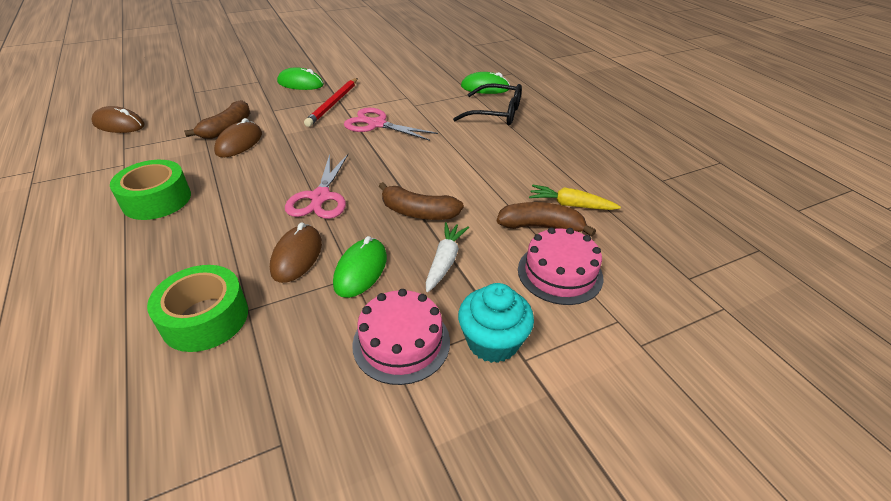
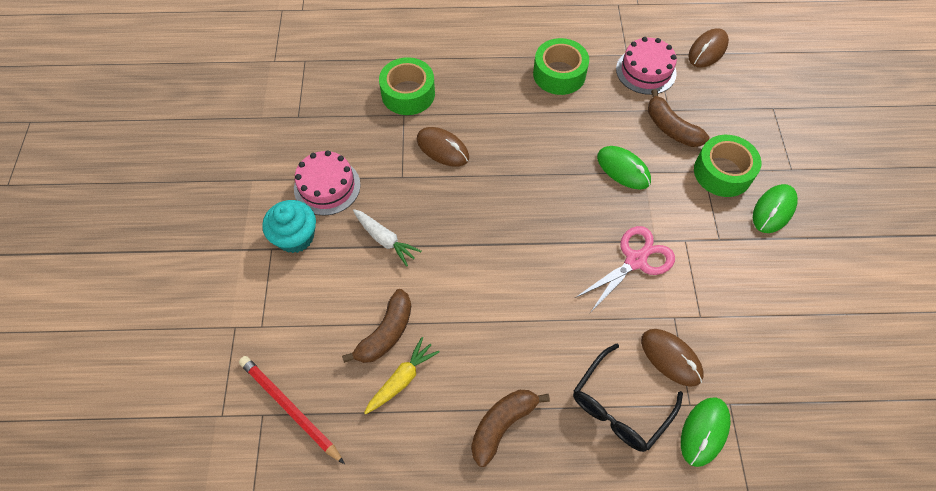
camera: 115 degrees right, 20 degrees up
brown mouse [214,118,262,157] -> brown mouse moved to [641,329,703,387]
pink scissors [285,154,348,219] -> none
red pencil [304,78,358,127] -> red pencil moved to [239,356,345,464]
green mouse [333,236,387,298] -> green mouse moved to [597,146,651,189]
brown banana [378,182,464,220] -> brown banana moved to [471,390,550,467]
pink cake [518,227,603,305] -> pink cake moved to [616,37,677,95]
none -> green tape [694,135,761,197]

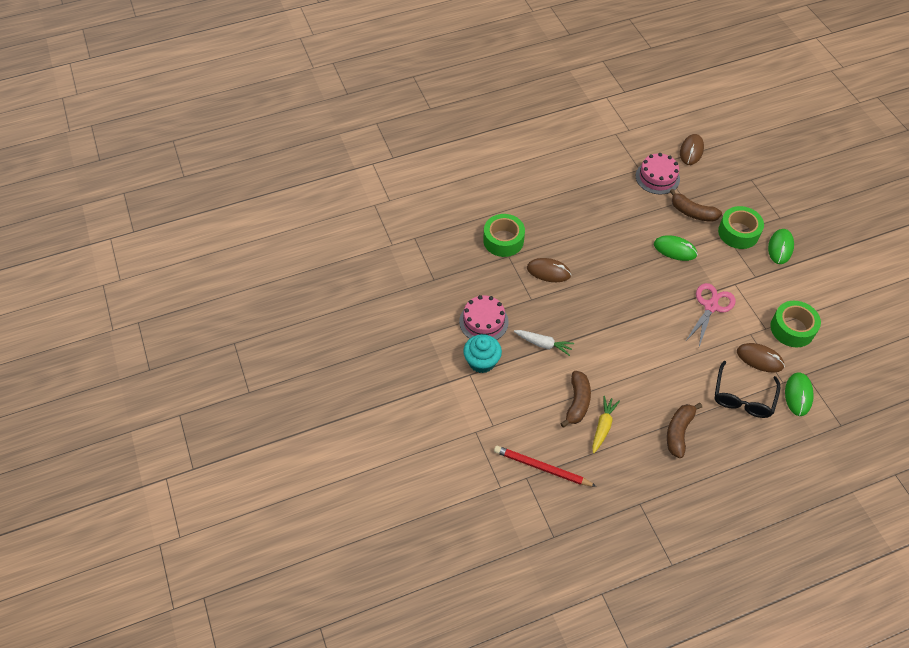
camera: 20 degrees left, 5 degrees down
green tape [533,38,589,95] -> green tape moved to [770,301,821,347]

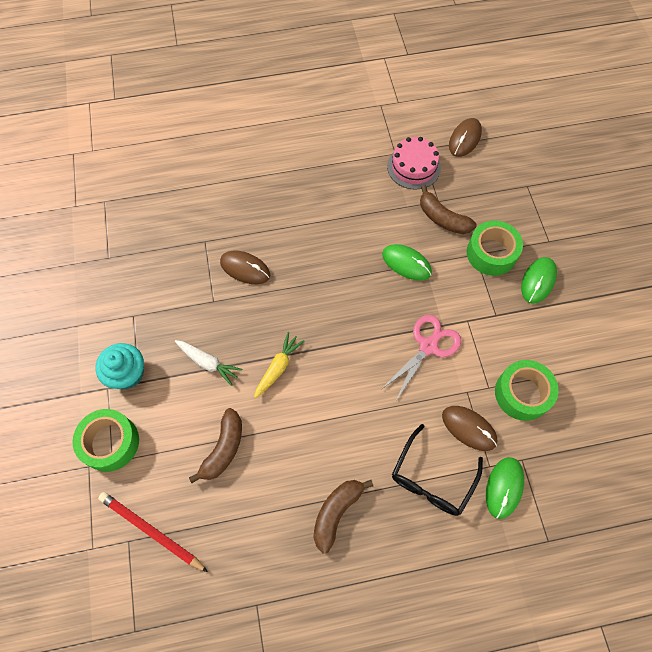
camera: 10 degrees right, 10 degrees up
pink cake [459,295,509,340] -> none
green tape [483,214,525,257] -> green tape moved to [73,409,139,472]
yellow carrot [592,396,620,453] -> yellow carrot moved to [254,332,304,398]

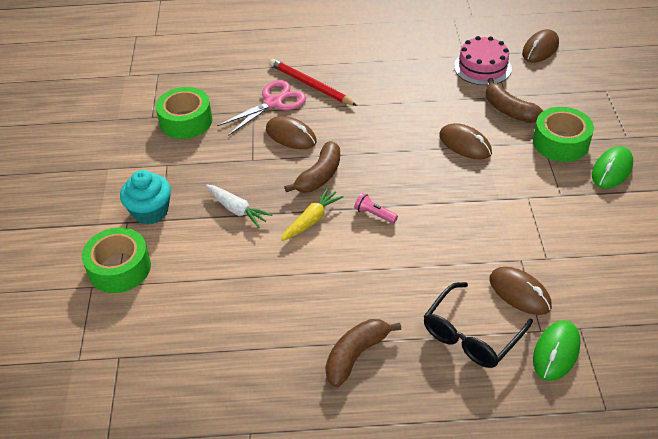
camera: 10 degrees right, 20 degrees down
red pencil [98,492,208,572] -> red pencil moved to [269,59,357,106]
brown banana [189,408,242,483] -> brown banana moved to [285,141,340,192]
green mouse [382,244,432,281] -> brown mouse [439,123,492,159]
pink scissors [382,315,461,400] -> pink scissors moved to [217,80,306,136]
green tape [495,360,559,421] -> green tape moved to [156,87,213,139]
none -> pink flashlight [354,193,398,224]

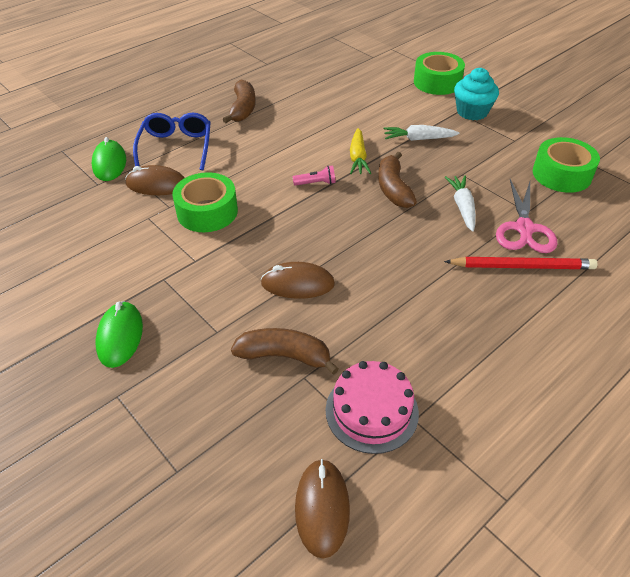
camera: 140 degrees right, 0 degrees up
brown mouse [266,116,317,149] -> white carrot [445,176,476,232]
black glasses [424,282,533,368] -> blue glasses [133,112,211,170]
green tape [533,107,594,162] -> green tape moved to [172,172,238,232]

